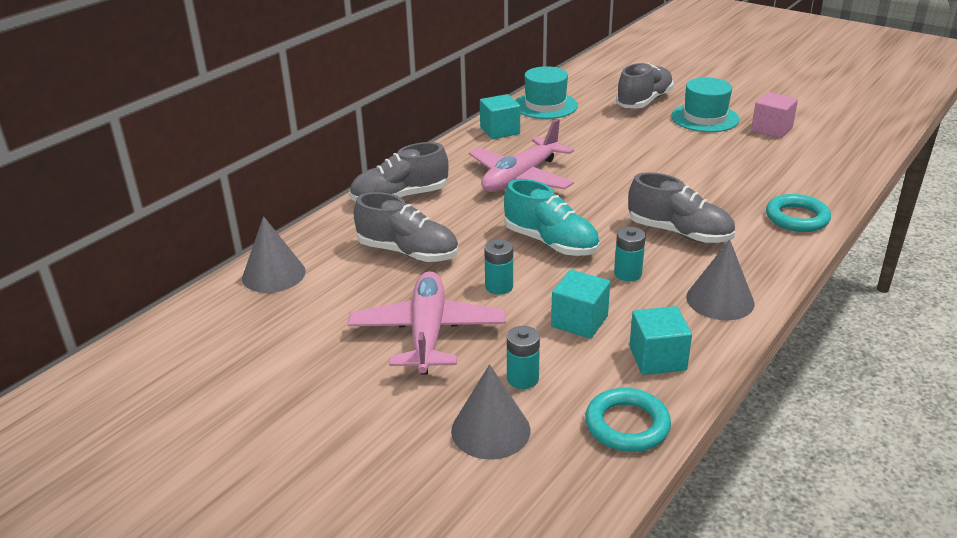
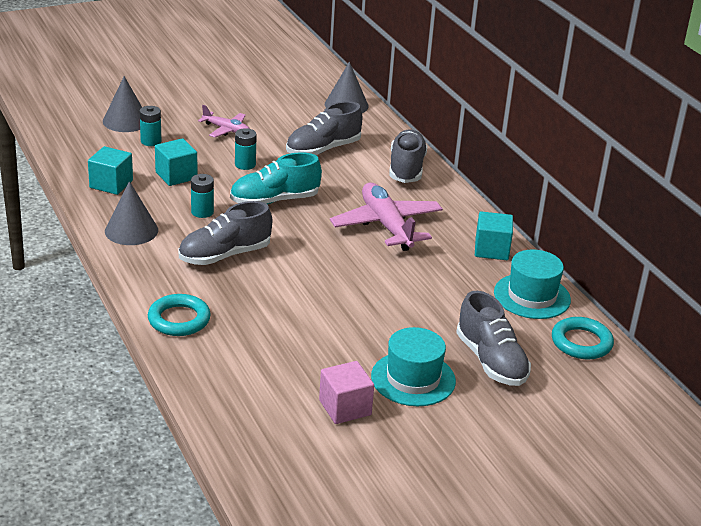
camera: 115 degrees right, 0 degrees up
pink plane [348,271,506,375] -> pink plane [198,105,250,138], size x0.54
turquoise ring [585,388,671,452] -> turquoise ring moved to [552,317,614,360]

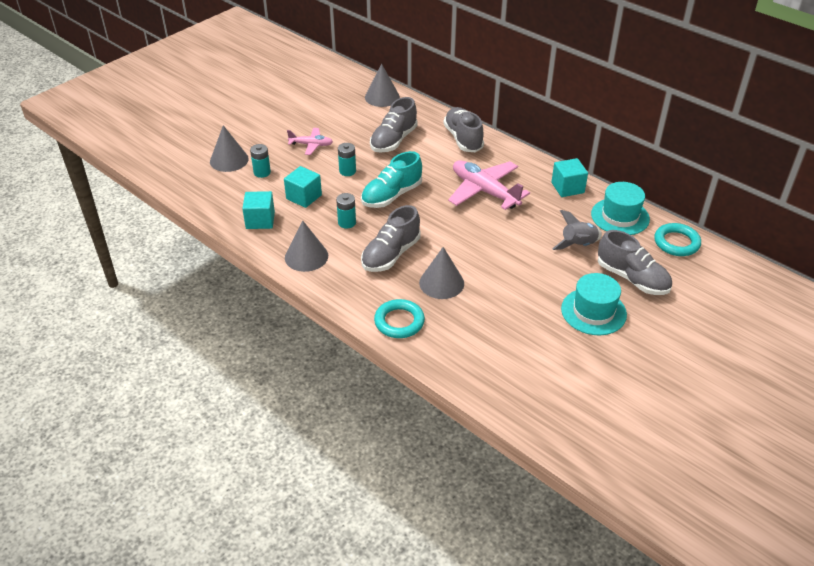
camera: 20 degrees left, 10 degrees up
pink cube [319,361,374,424] -> none
none -> grey cone [419,247,464,299]
none -> grey rocket [552,210,602,250]

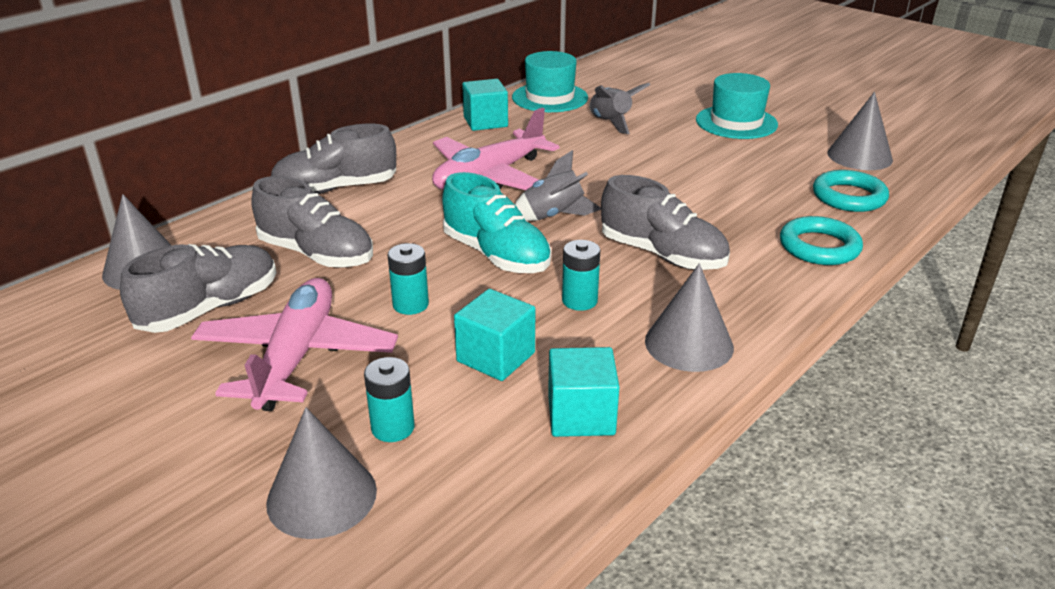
camera: 90 degrees left, 10 degrees down
pink plane [287,128,333,155] -> pink plane [191,278,398,411], size x1.85
grey cone [419,247,464,299] -> grey cone moved to [827,92,893,170]
grey shoe [598,230,672,295] -> grey shoe moved to [120,244,277,333]
turquoise ring [654,223,701,256] -> turquoise ring moved to [813,170,889,212]
none -> grey rocket [515,150,601,221]

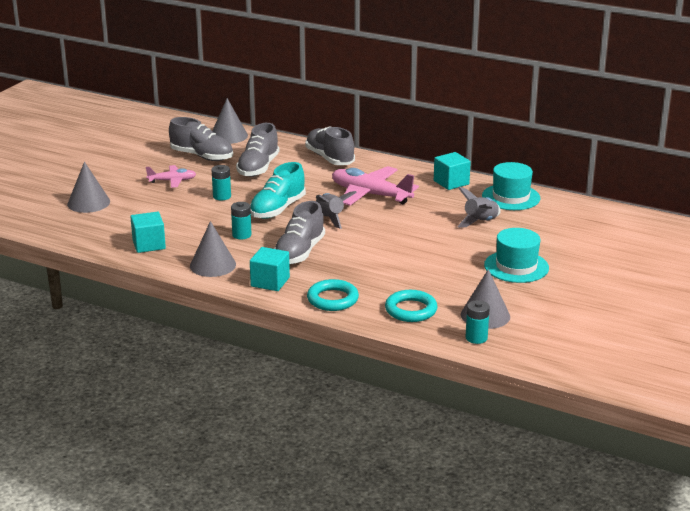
camera: 75 degrees right, 5 degrees down
pink plane [191,278,398,411] -> pink plane [146,165,196,188], size x0.54
turquoise battery [364,357,414,442] -> turquoise battery moved to [466,300,490,344]
turquoise cube [454,289,535,381] -> turquoise cube moved to [250,247,290,291]

